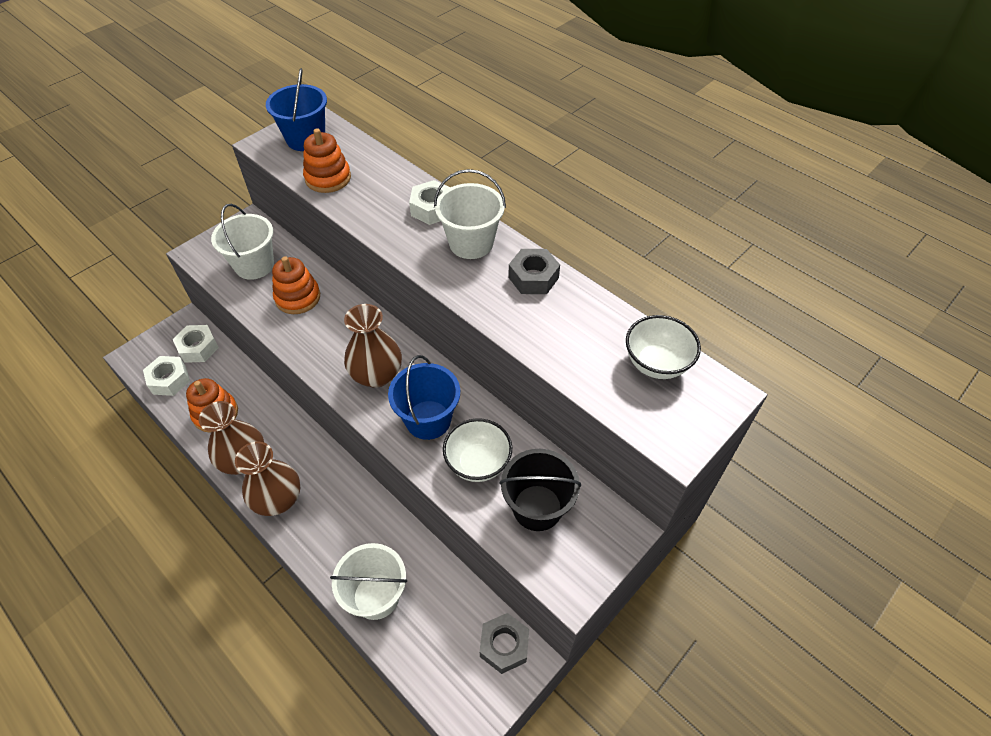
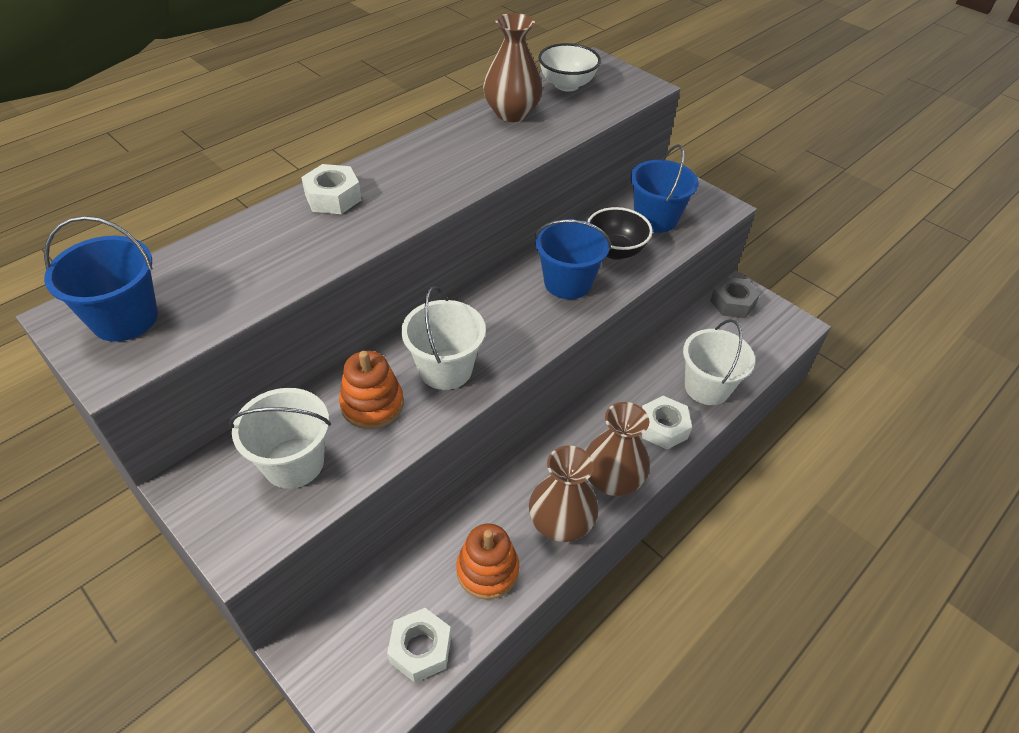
camera: 90 degrees left, 5 degrees down
white nut [173,325,219,363] -> white nut moved to [642,396,692,449]
orange stacking toy [303,128,351,193] -> none
brown vase [344,304,402,388] -> brown vase moved to [483,13,543,122]
white bucket [434,169,506,259] -> white bucket moved to [401,286,486,390]
white bowl [443,418,512,482] -> black bowl [587,207,653,260]
black bucket [499,449,581,531] -> blue bucket [630,144,699,233]
grey nut [508,249,560,294] -> none

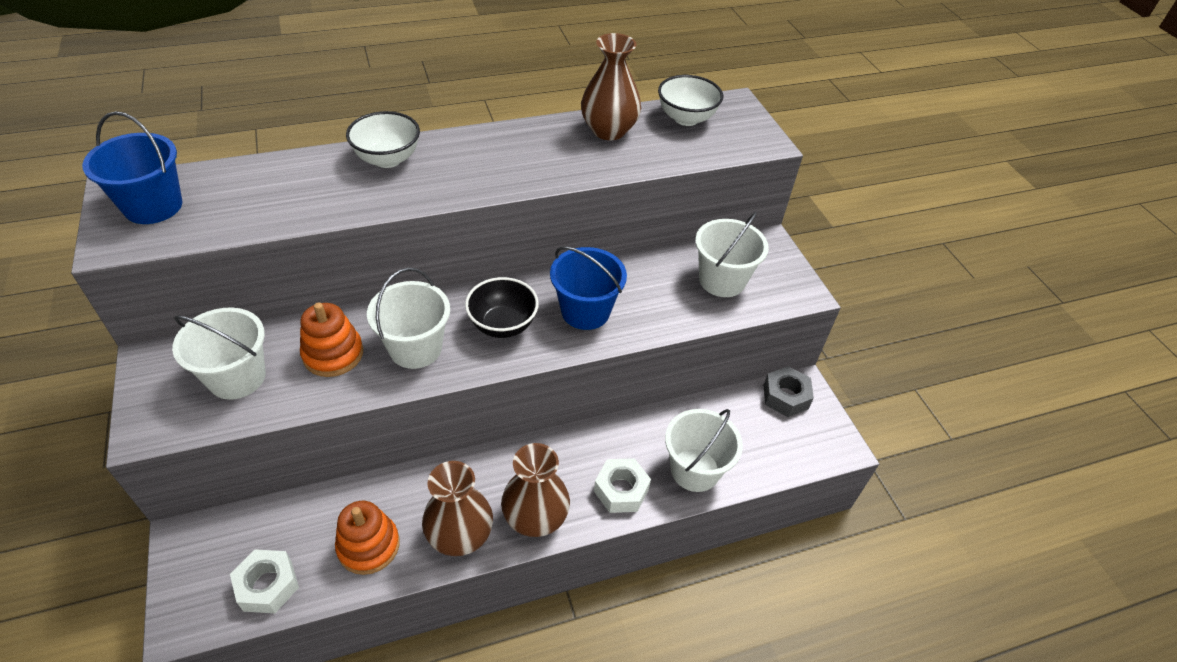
camera: 25 degrees right, 0 degrees up
white nut [301,164,362,214] -> white bowl [346,111,420,168]
black bowl [587,207,653,260] -> black bowl moved to [465,277,539,338]
blue bucket [630,144,699,233] -> white bucket [695,212,769,297]

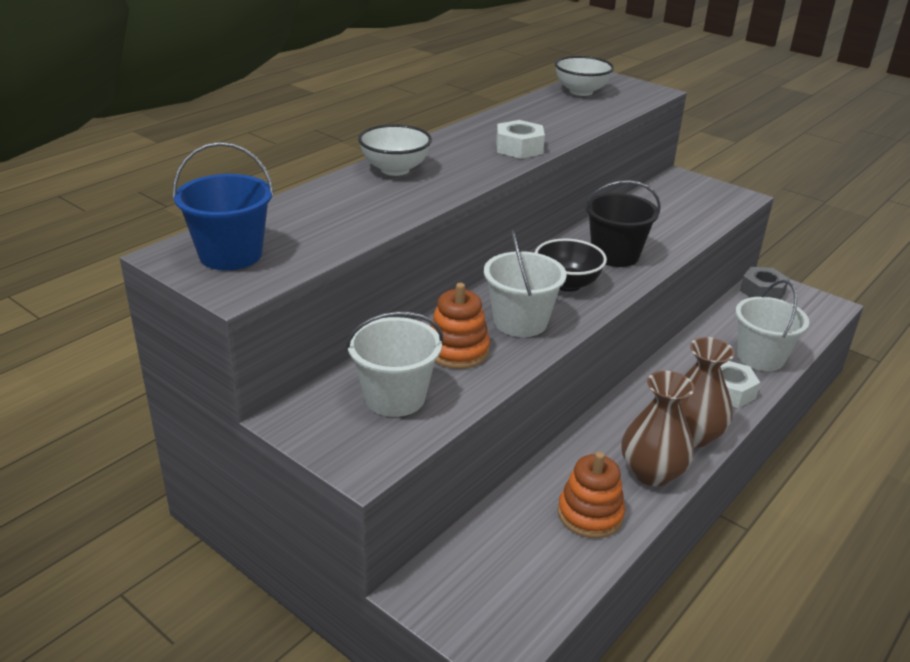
camera: 30 degrees left, 15 degrees down
white nut [230,549,299,613] -> white nut moved to [496,120,545,159]
blue bucket [550,246,627,330] -> black bucket [585,180,661,267]
brown vase [581,33,641,140] -> none
white bucket [695,212,769,297] -> none

